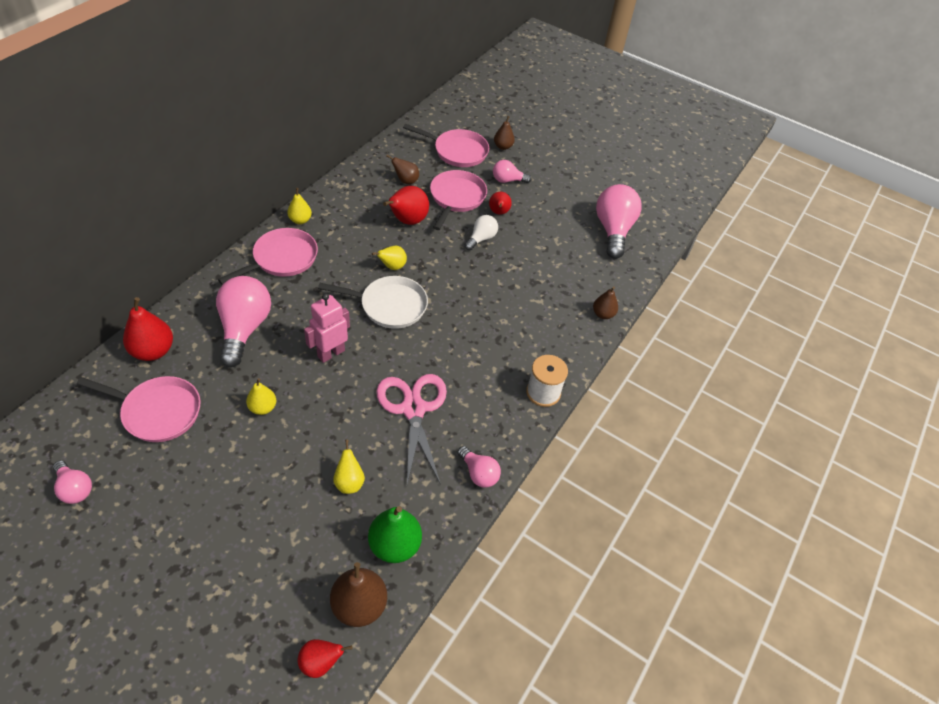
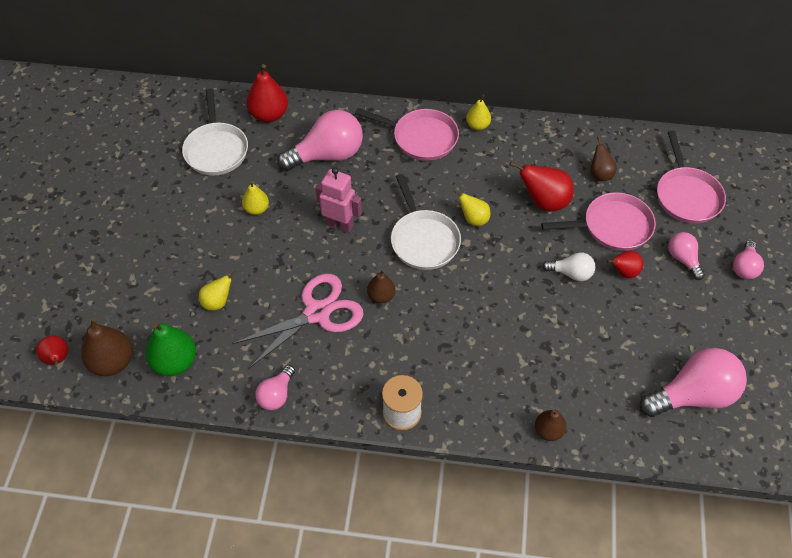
camera: 70 degrees right, 5 degrees up
pink light bulb [53,460,92,504] -> pink light bulb moved to [733,240,764,280]
pink pan [77,376,201,442] -> white pan [182,89,248,176]
brown pear [494,116,515,150] -> brown pear moved to [367,269,395,303]

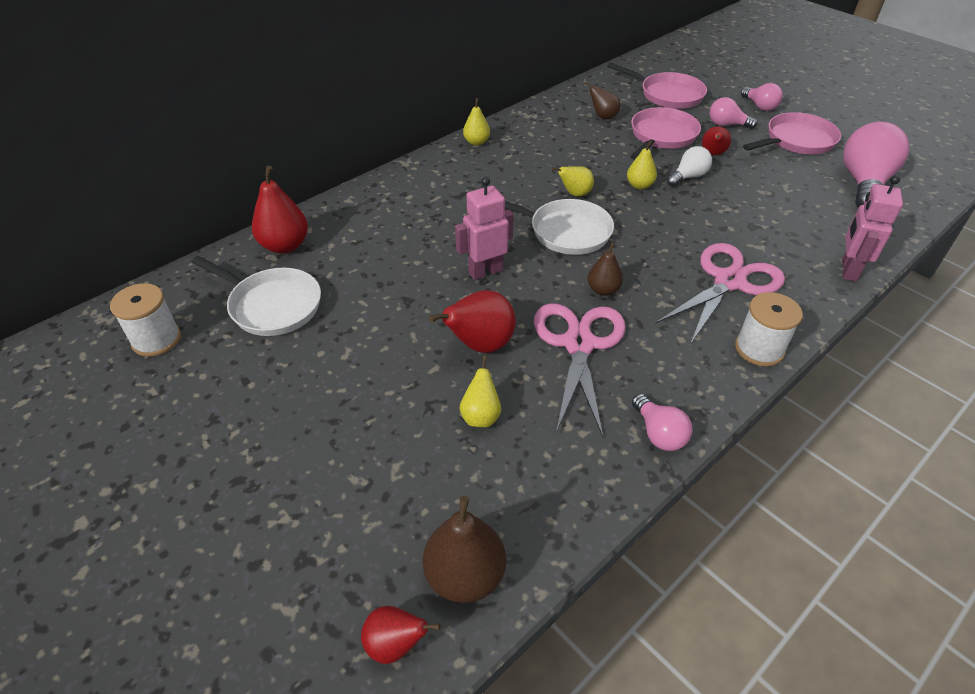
camera: 50 degrees left, 10 degrees down
green pear [145,322,196,376] -> none
yellow pear [242,181,269,215] -> yellow pear moved to [627,141,657,189]
pink light bulb [277,110,363,171] -> none
pink pan [355,108,459,161] -> pink pan moved to [743,112,841,155]
red pear [510,162,574,211] -> red pear moved to [429,290,516,353]
brown pear [535,409,566,441] -> pink robot [842,175,903,282]
none -> white spool [110,283,181,357]
none -> pink scissors [655,243,785,345]

